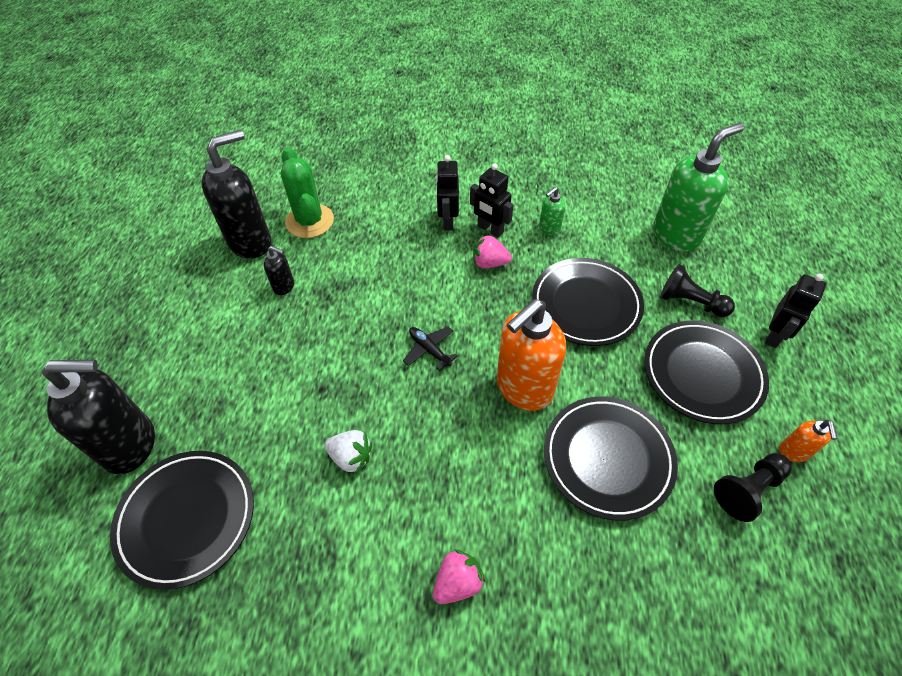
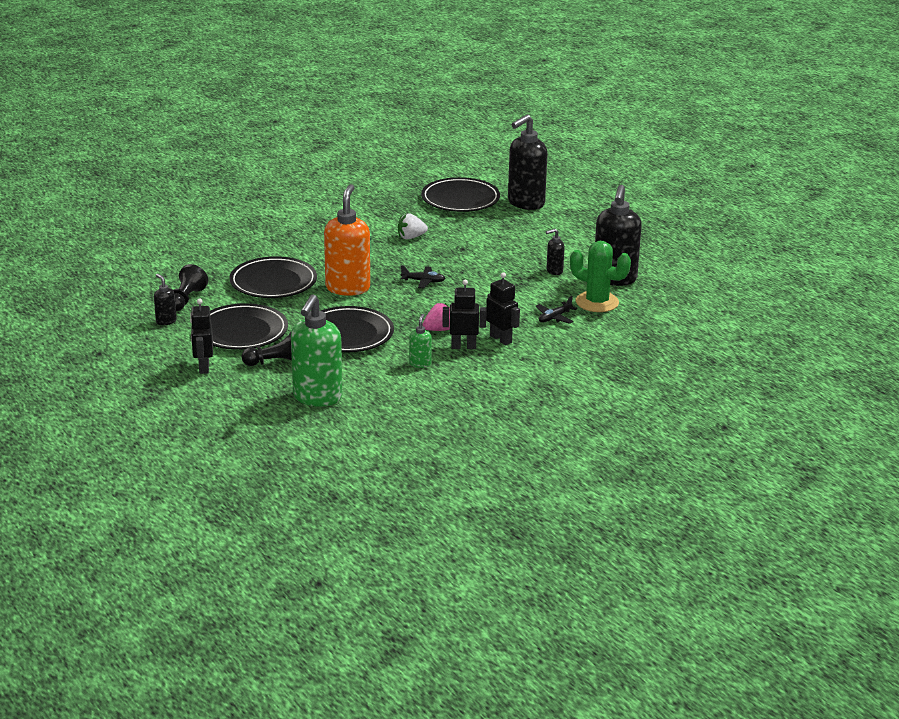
camera: 140 degrees right, 25 degrees down
pink strawberry [433,549,486,604] -> none
orange soap dispenser [779,419,837,462] -> black soap dispenser [154,274,177,325]
none -> black plane [536,296,577,324]

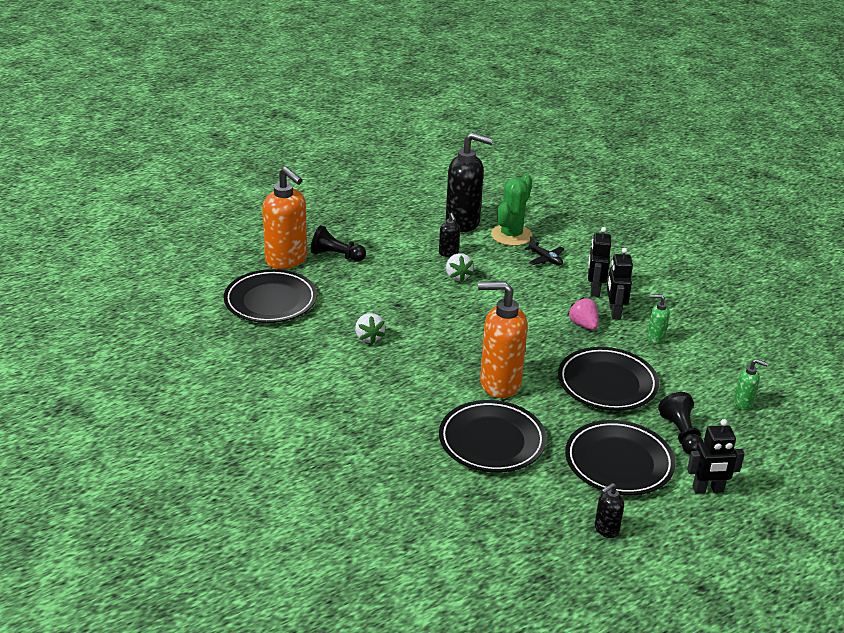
camera: 90 degrees left, 5 degrees up
black pawn [173,264,208,311] -> black pawn moved to [311,225,366,262]
green soap dispenser [291,294,342,407] -> green soap dispenser [734,359,768,410], size x0.46
black plane [401,265,446,288] -> none
black robot [486,273,520,345] -> black robot turned 45 degrees counterclockwise [588,227,611,297]
black soap dispenser [508,114,548,210] -> orange soap dispenser [262,167,307,269]
none -> white strawberry [446,253,473,282]

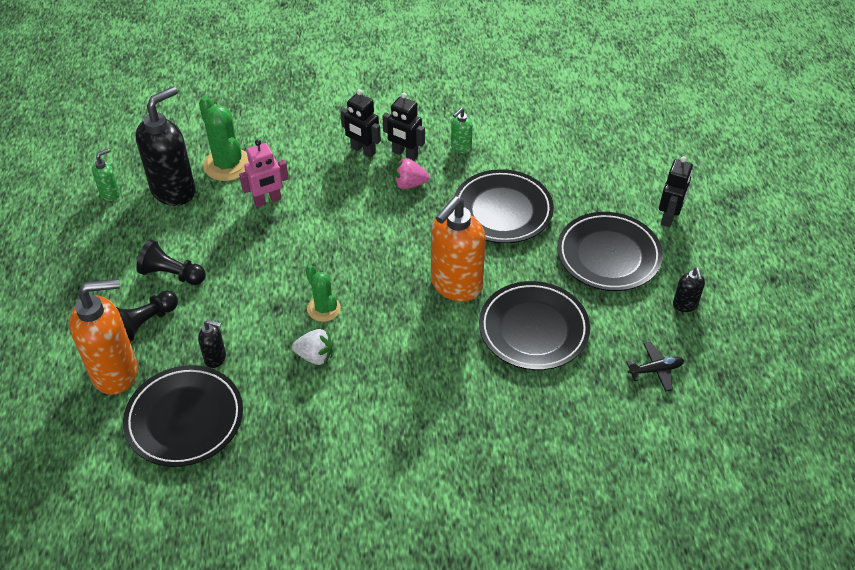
camera: 60 degrees left, 15 degrees up
black soap dispenser [439,213,460,257] -> black soap dispenser moved to [198,320,226,368]
white strawberry [446,253,473,282] -> none
black plane [525,236,564,266] -> black plane moved to [626,342,684,392]
black pawn [658,392,703,455] -> black pawn moved to [136,239,206,285]
green soap dispenser [734,359,768,410] -> green soap dispenser moved to [92,148,120,201]
none -> pink robot [239,140,289,207]
none -> green cactus [306,265,341,322]

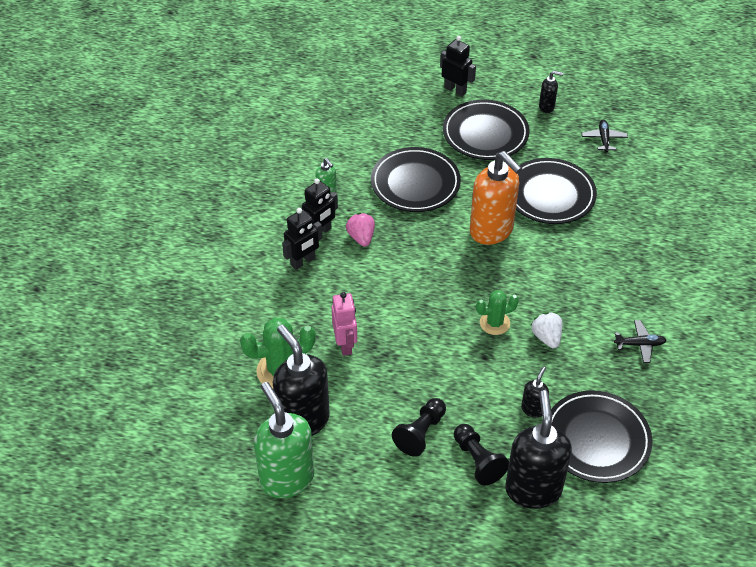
camera: 75 degrees left, 0 degrees up
orange soap dispenser [69,279,138,395] -> black soap dispenser [505,390,572,509]
green soap dispenser [92,148,120,201] -> green soap dispenser [254,382,314,498], size x2.19
white strawberry [292,329,333,365] -> white strawberry turned 45 degrees counterclockwise [530,312,563,348]
pink strawberry [393,158,429,189] -> pink strawberry turned 150 degrees clockwise [346,212,375,247]
none -> black plane [614,320,666,363]

